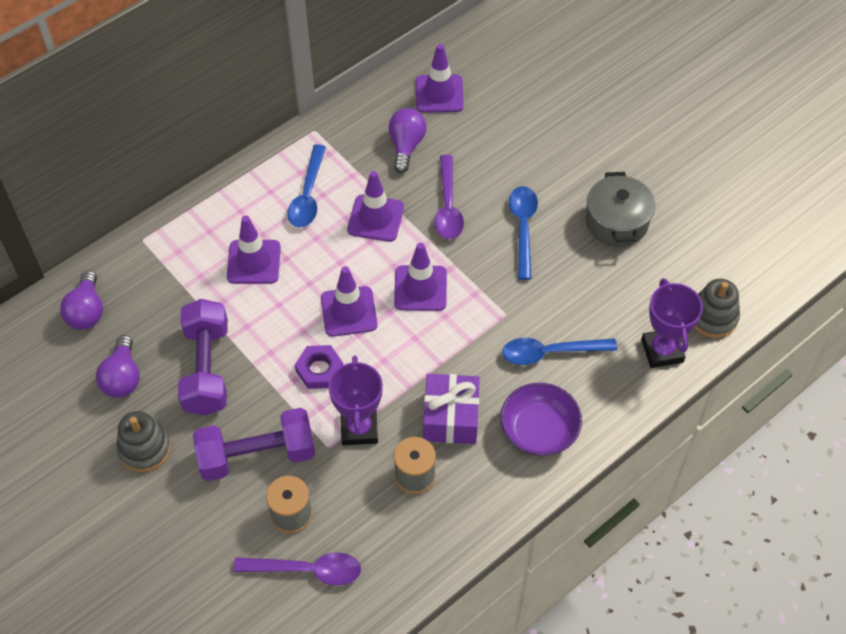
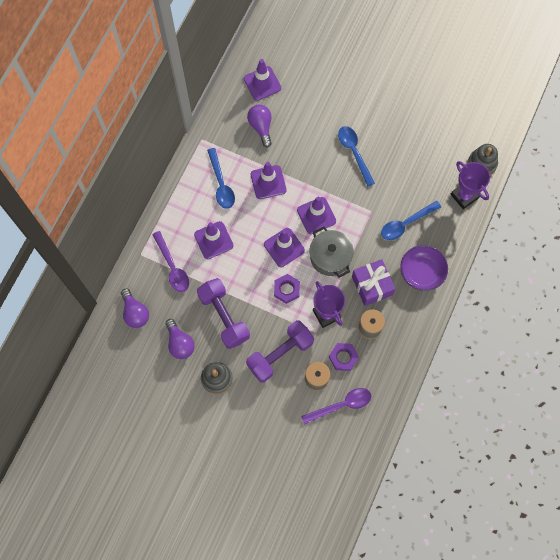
camera: 25 degrees left, 15 degrees up
purple spoon [434,155,464,239] -> purple spoon moved to [152,231,189,292]
grey pot [586,172,655,247] -> grey pot moved to [310,226,353,278]
none -> purple nut [329,343,359,371]

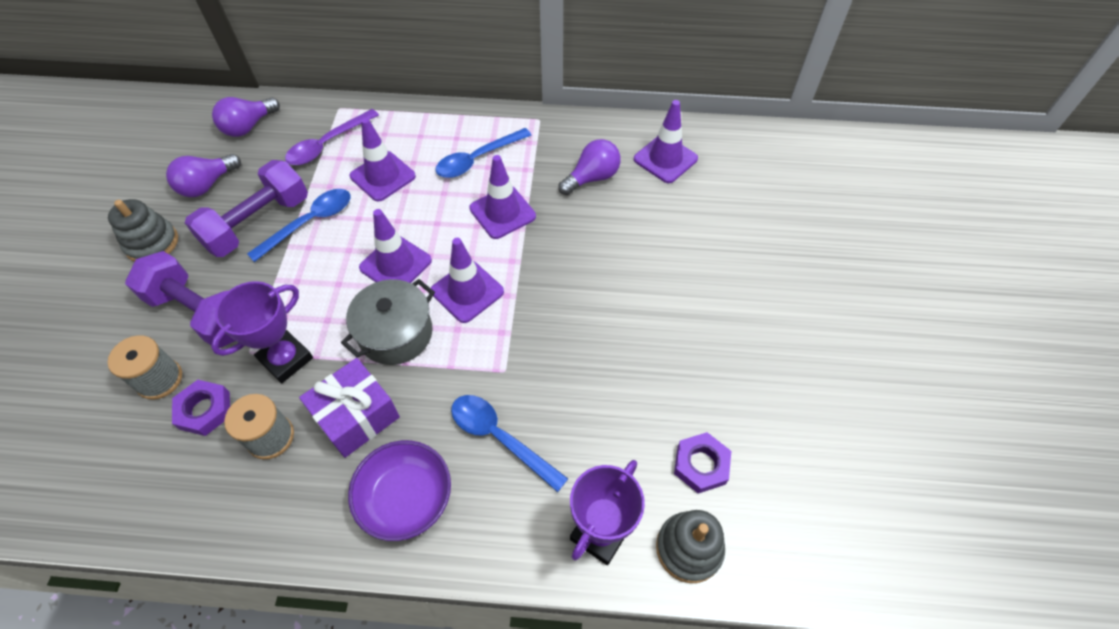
camera: 70 degrees right, 15 degrees down
purple nut [274,274,300,304] -> purple nut moved to [674,432,731,493]
purple spoon [301,388,371,425] -> none
blue spoon [338,126,375,187] -> blue spoon moved to [247,189,350,262]

